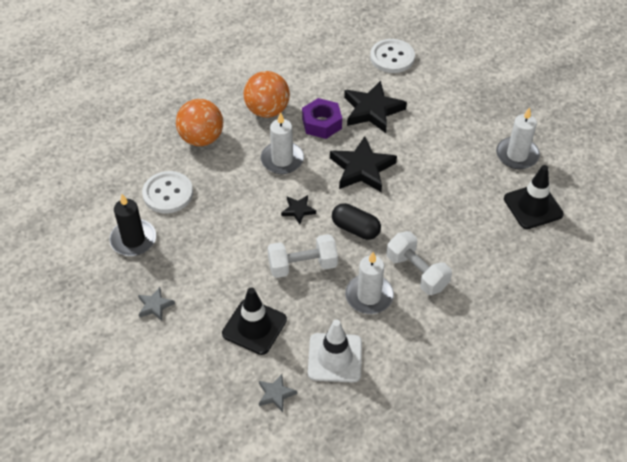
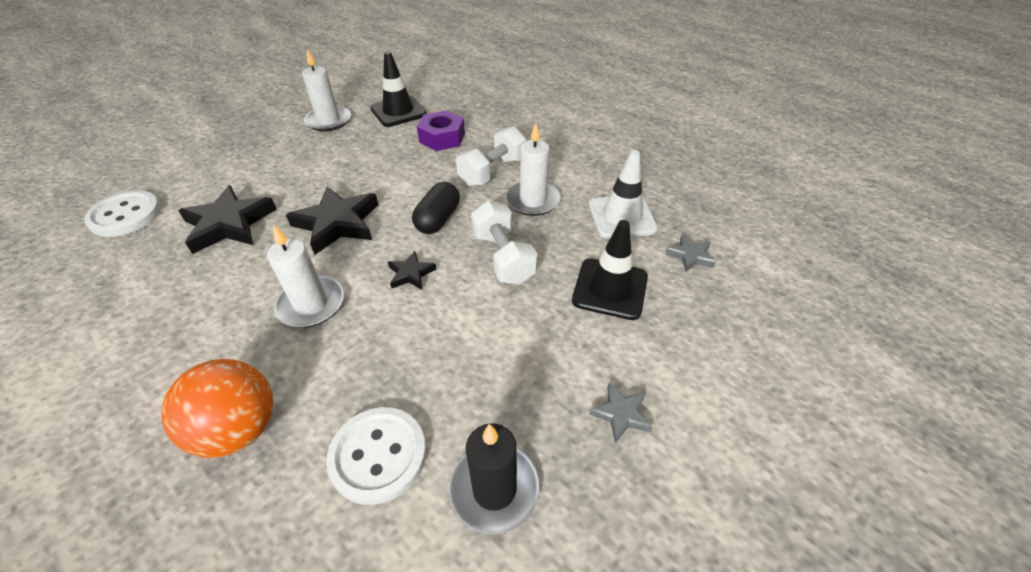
camera: 100 degrees left, 5 degrees down
orange ball [244,71,290,118] -> none
purple nut [302,98,342,139] -> purple nut moved to [417,110,465,151]

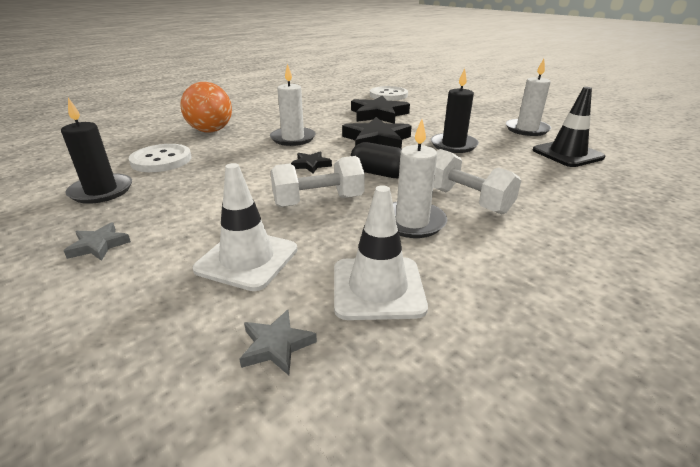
camera: 95 degrees right, 15 degrees down
purple nut [417,110,465,151] -> none
black traffic cone [572,220,648,320] -> white traffic cone [193,163,297,291]
none -> black candle [431,68,479,153]

